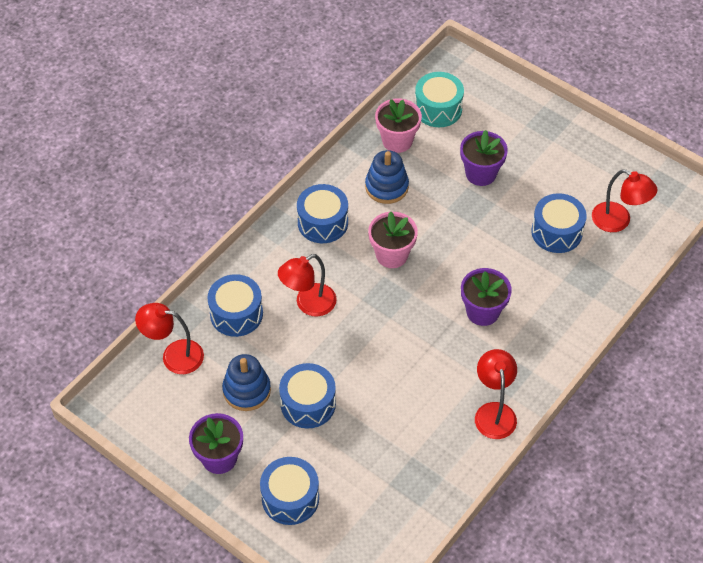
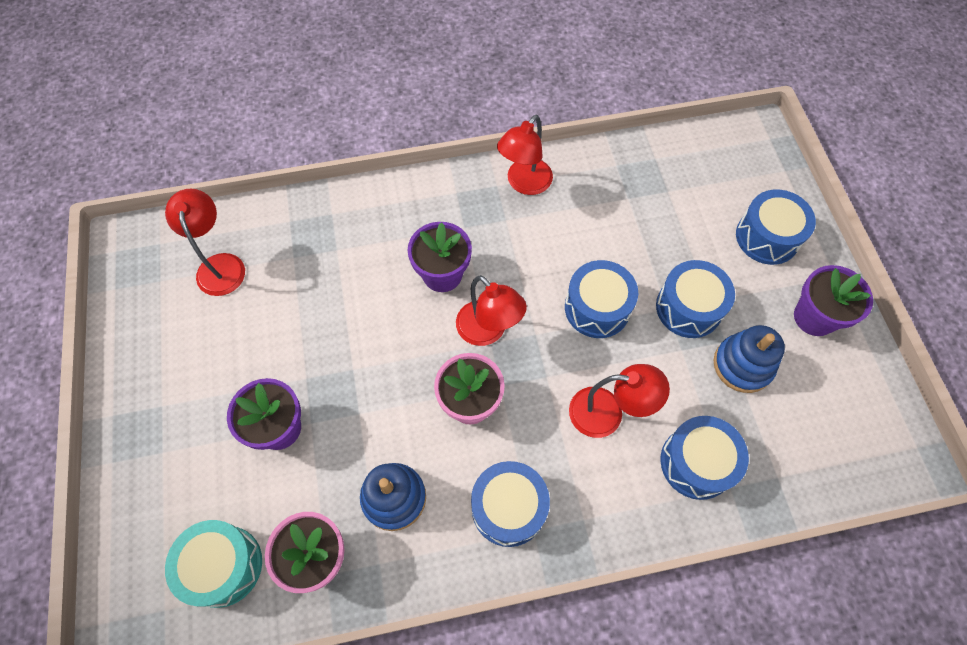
camera: 140 degrees left, 10 degrees up
red lamp [135,303,204,374] -> red lamp moved to [456,275,527,346]
blue drum [531,193,587,253] -> blue drum moved to [565,260,638,338]

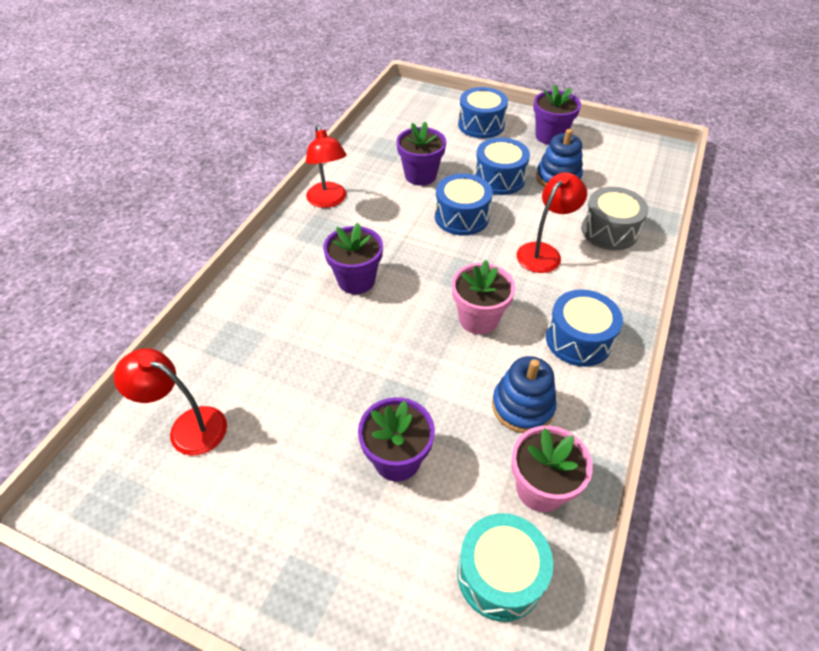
camera: 55 degrees left, 15 degrees down
red lamp [456,275,527,346] -> none
blue drum [660,416,749,500] -> grey drum [581,187,649,250]
none -> purple flower pot [396,121,446,186]

